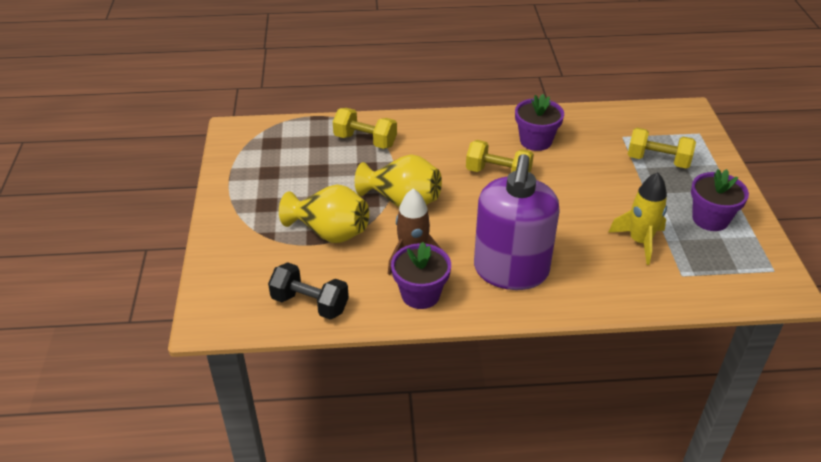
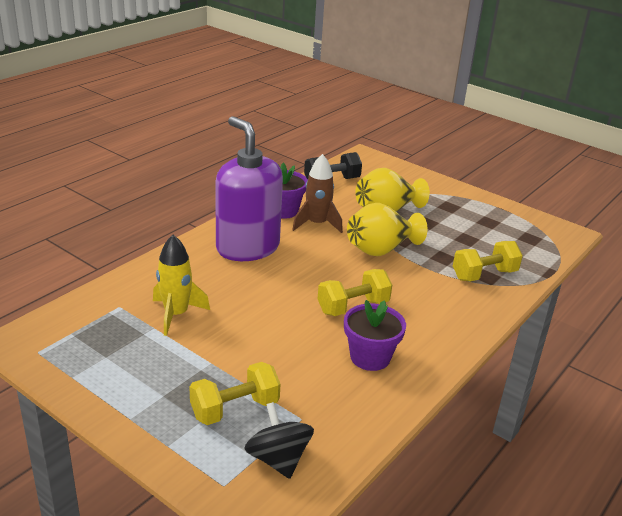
camera: 130 degrees right, 10 degrees down
purple flower pot [691,169,749,231] -> none
none -> black spinning top [244,402,314,479]

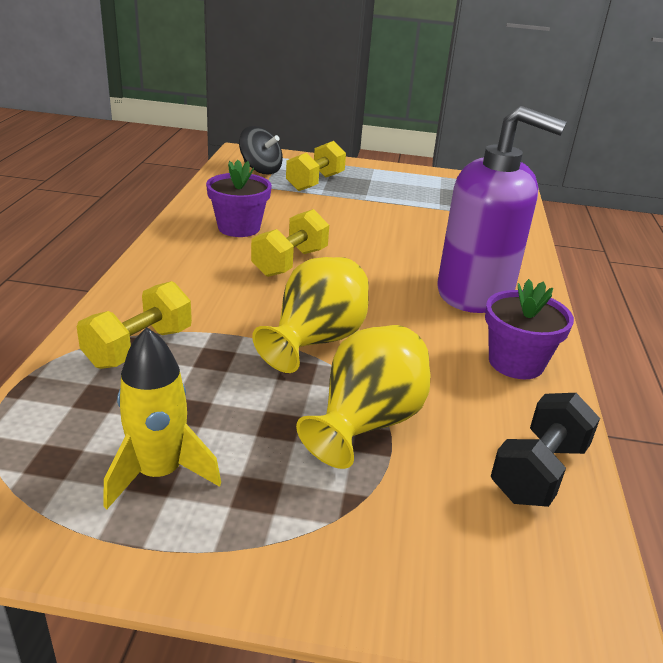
camera: 150 degrees right, 0 degrees up
yellow rocket [153,235,210,336] -> yellow rocket moved to [103,327,221,509]
brown rocket [292,154,343,233] -> none

